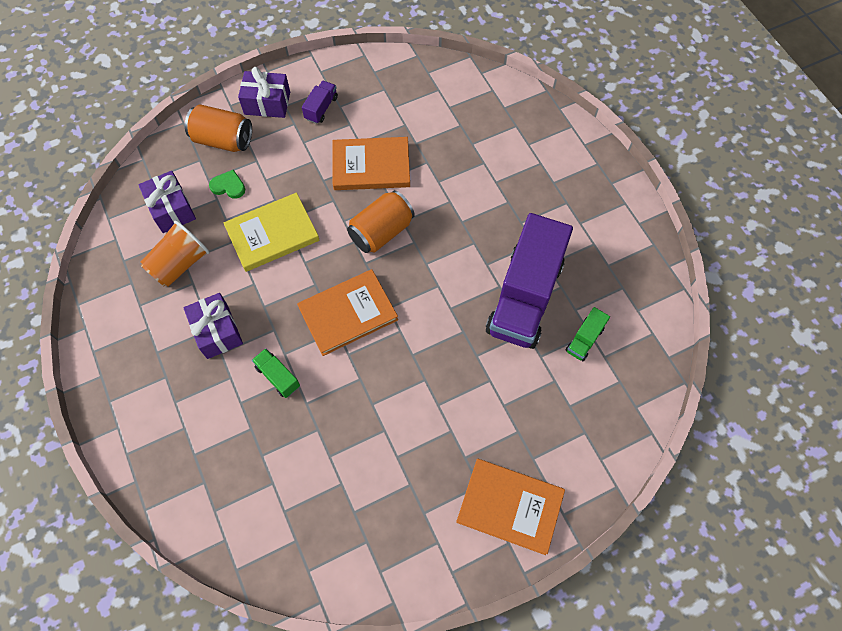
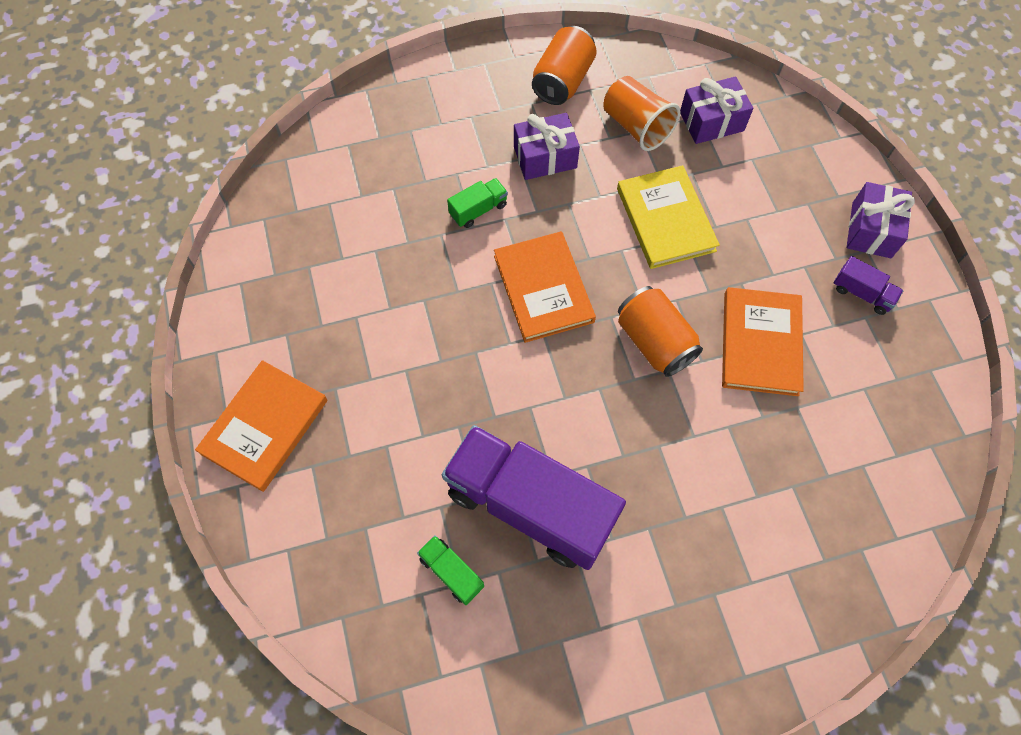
camera: 100 degrees right, 0 degrees up
orange can [185,104,252,152] -> orange can moved to [532,26,597,105]
green heart [209,170,245,199] -> none

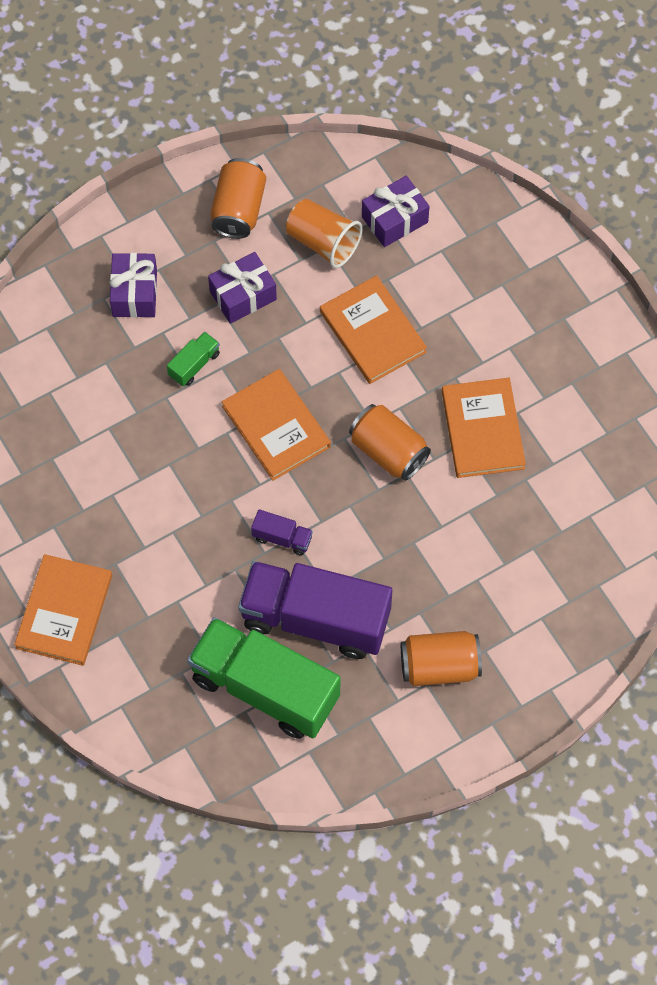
camera: 15 degrees left, 0 degrees up
green truck [417,535,484,605] -> green truck [187,617,340,739], size x2.45
yellow book [617,165,720,269] -> orange book [320,275,427,384]
purple truck [834,256,903,315] -> purple truck moved to [251,509,313,556]
purple gift [846,182,915,258] -> purple gift moved to [110,253,157,318]
none -> orange can [401,631,482,686]

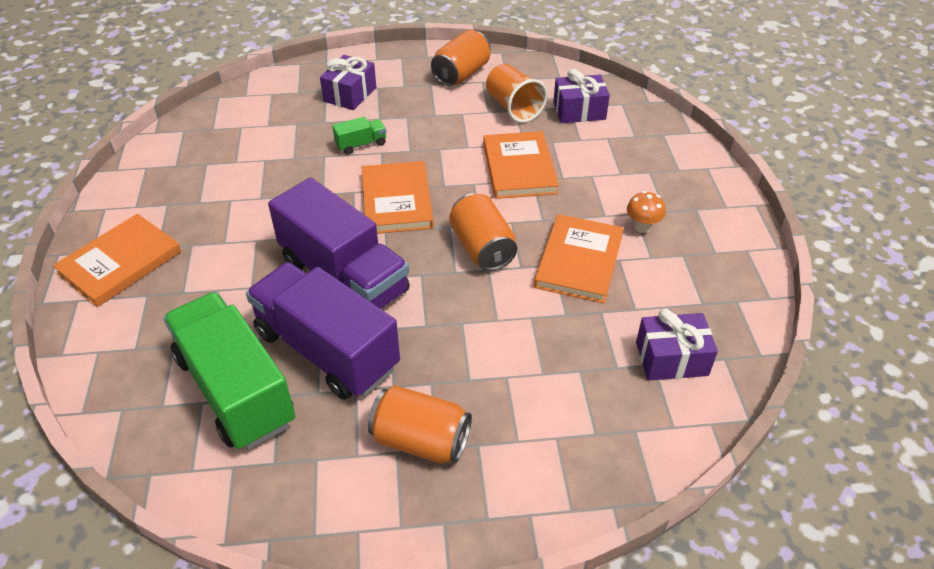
camera: 25 degrees right, 20 degrees down
purple gift [208,252,277,324] -> purple gift moved to [636,309,718,381]
purple truck [251,509,313,556] -> purple truck [268,178,410,309], size x2.45
none -> orange mushroom [627,191,666,233]

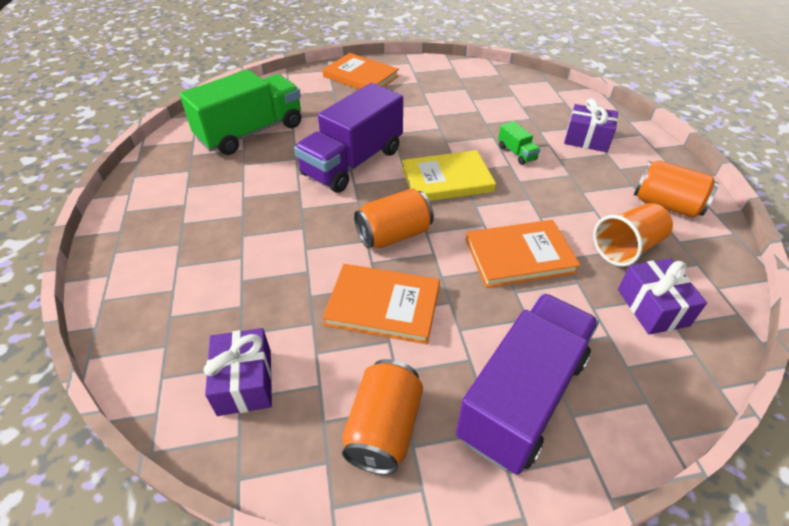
camera: 85 degrees right, 0 degrees up
purple truck [246,262,400,399] -> purple truck moved to [456,293,599,475]
orange book [362,161,434,234] -> yellow book [402,150,496,201]
orange can [368,385,472,464] -> orange can moved to [342,359,423,475]
orange mushroom [627,191,666,233] -> none

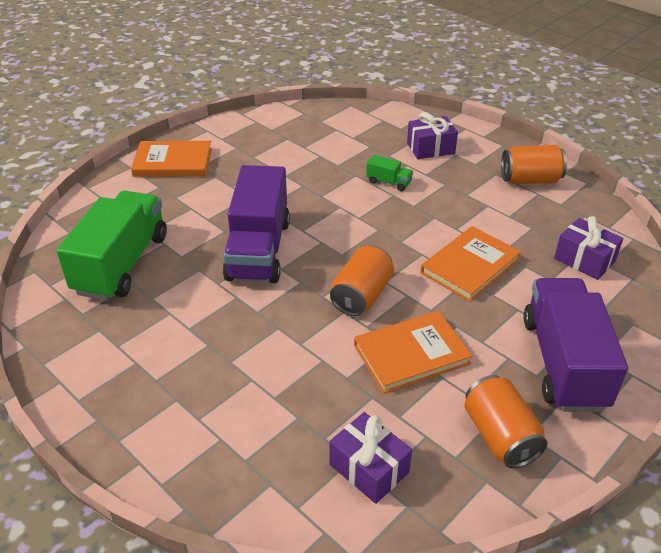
camera: 35 degrees left, 5 degrees down
yellow book [402,150,496,201] -> none
orange cup [593,203,673,266] -> none

